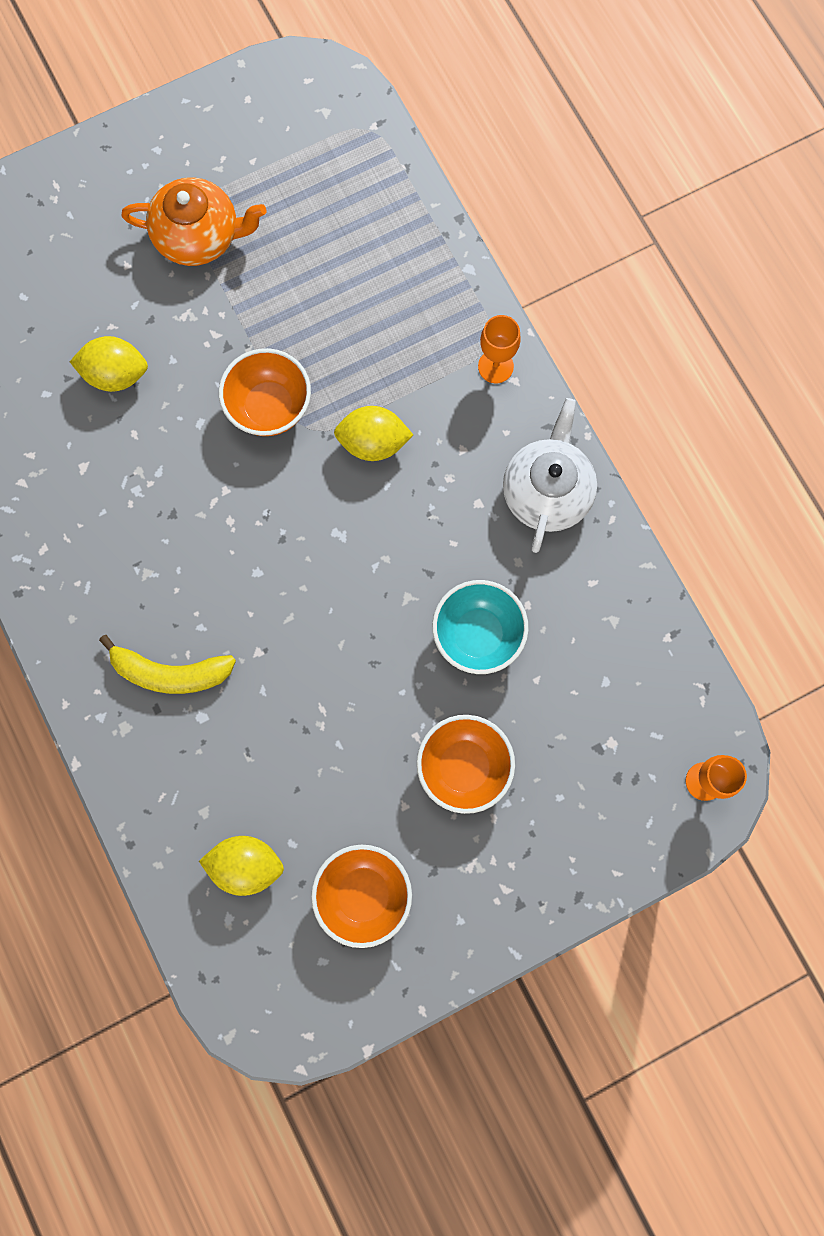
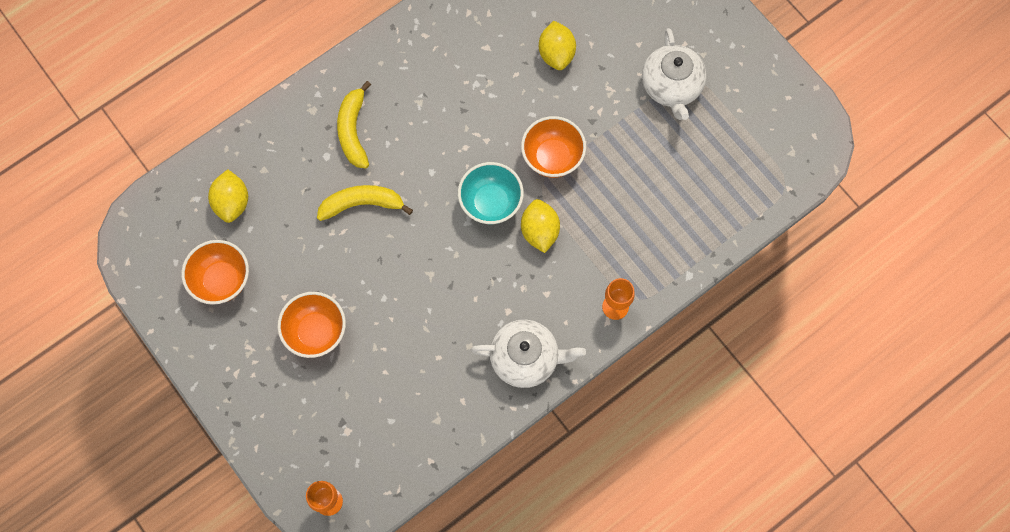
camera: 80 degrees right, 5 degrees down
orange teapot [121,177,267,266] -> white teapot [642,28,707,120]
turquoise bowl [432,580,529,674] -> turquoise bowl moved to [458,162,524,224]
none -> yellow banana [317,185,413,221]

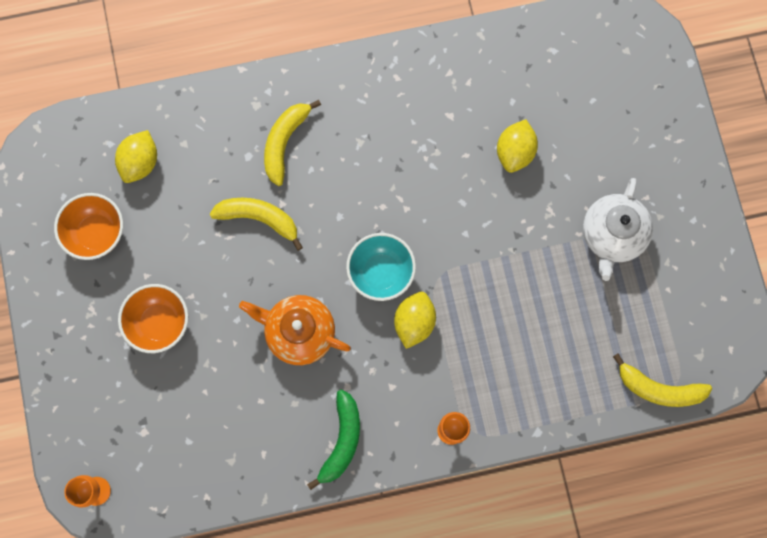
camera: 25 degrees right, 5 degrees up
white teapot [471,320,586,388] -> green banana [307,389,360,490]
orange bowl [521,116,586,178] -> none
none -> orange teapot [239,295,351,365]
none -> yellow banana [613,354,712,407]

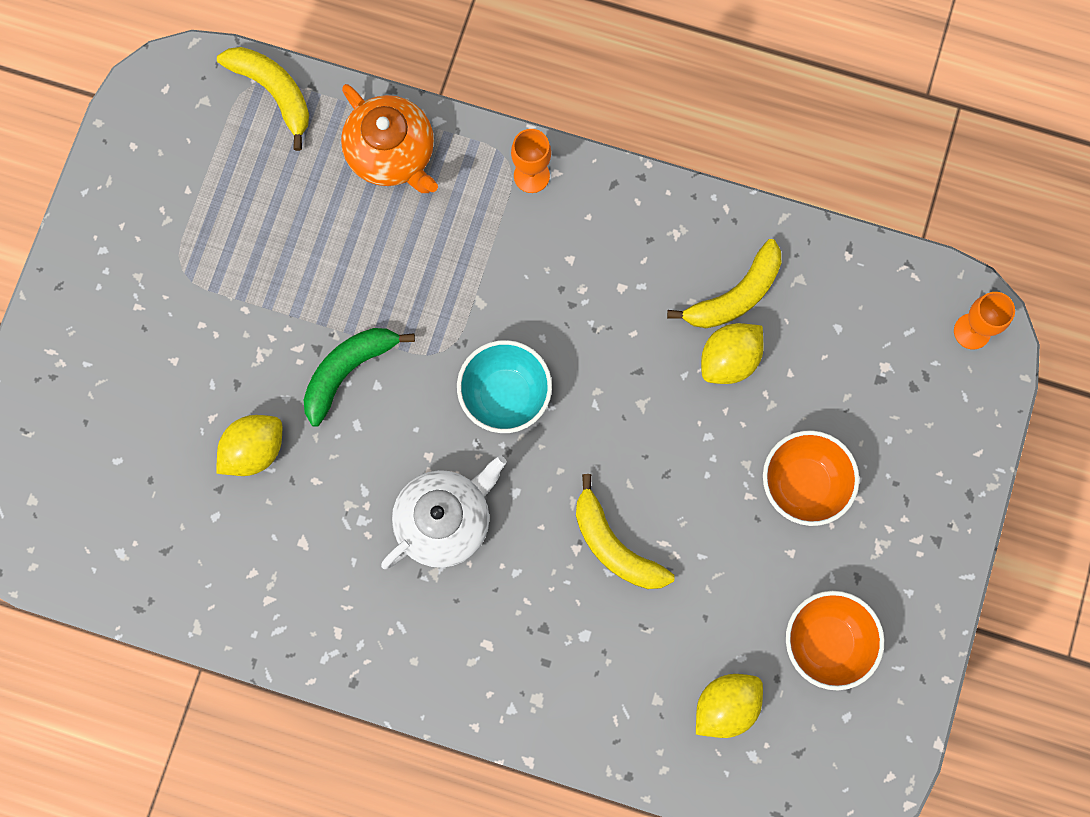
camera: 150 degrees left, 0 degrees up
orange teapot [239,295,351,365] -> orange teapot moved to [341,84,438,193]
yellow banana [264,100,321,186] -> yellow banana moved to [667,239,781,328]
green banana [307,389,360,490] -> green banana moved to [304,328,415,427]
yellow lemon [394,292,436,349] -> yellow lemon moved to [701,323,764,384]
white teapot [583,178,653,281] -> white teapot moved to [381,455,507,569]

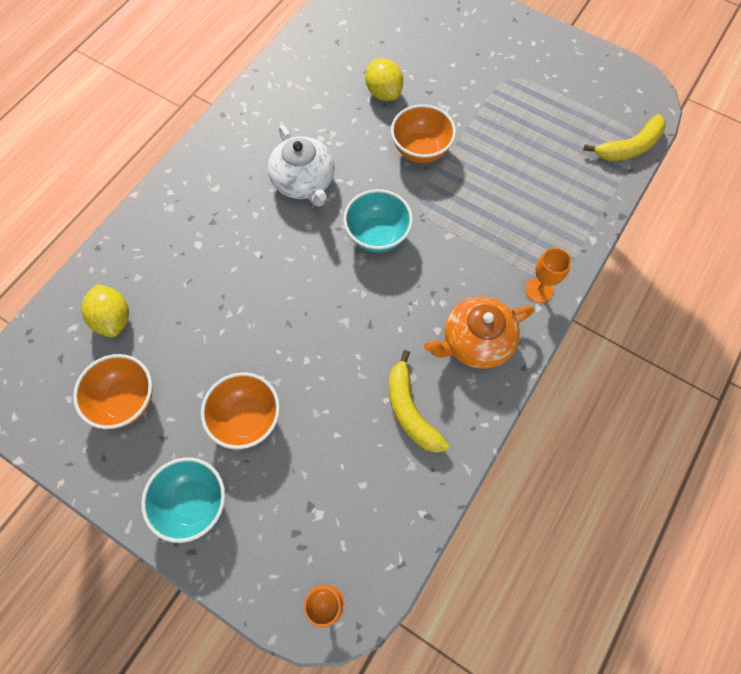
camera: 105 degrees right, 10 degrees down
green banana [304,328,415,427] -> orange bowl [391,104,456,163]
orange teapot [341,84,438,193] -> orange teapot moved to [424,297,534,369]
yellow banana [576,474,674,589] -> none
yellow lemon [701,323,764,384] -> none
none -> turquoise bowl [141,457,225,543]

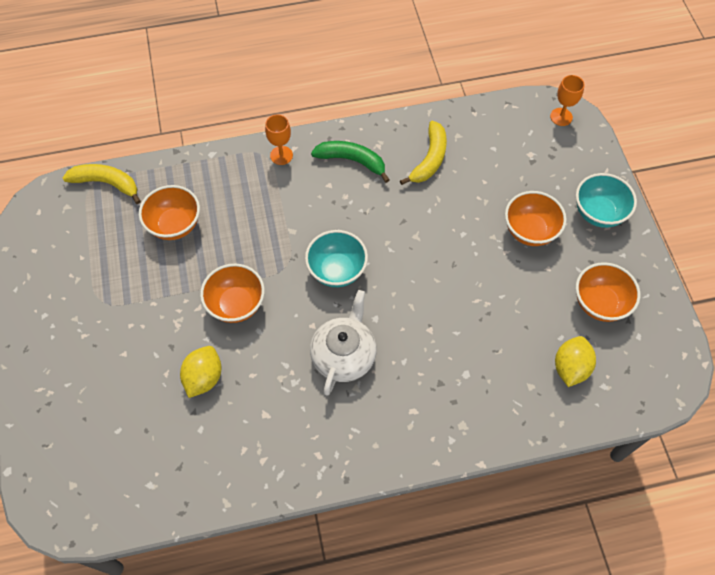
camera: 135 degrees left, 5 degrees down
orange teapot [424,297,534,369] -> green banana [311,141,390,183]
none -> orange bowl [139,185,200,240]

